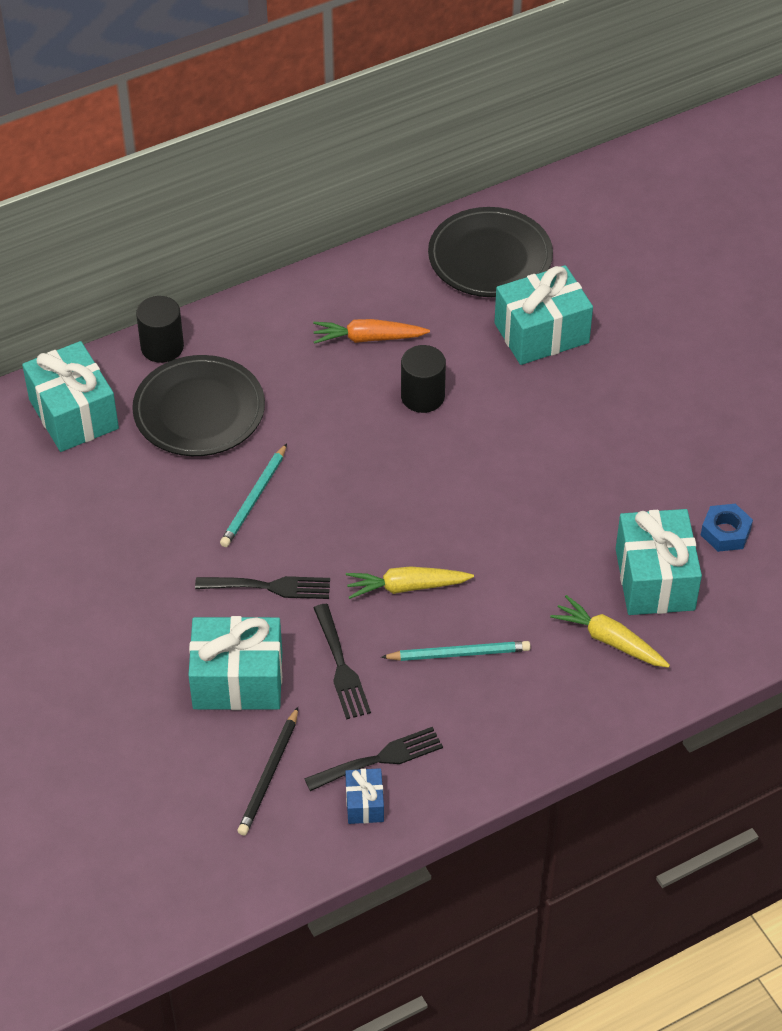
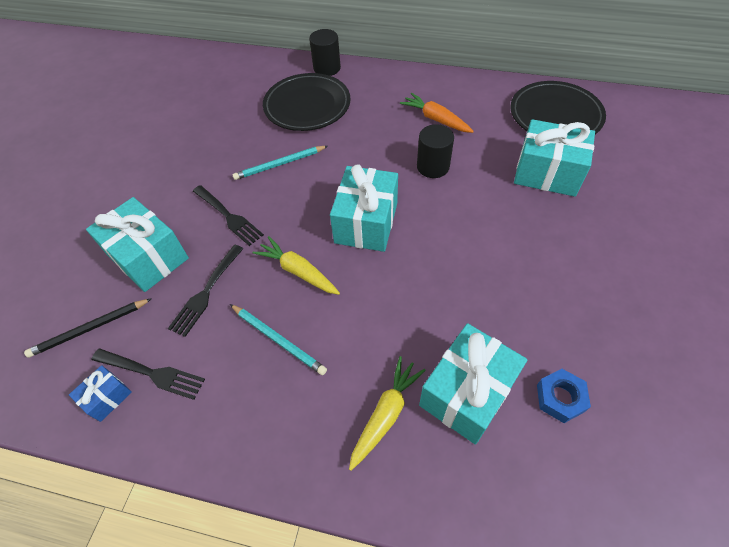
camera: 45 degrees right, 5 degrees up
turquoise gift [22,341,119,452] -> turquoise gift moved to [330,164,398,252]
yellow carrot [550,595,670,668] -> yellow carrot turned 45 degrees clockwise [349,356,426,471]

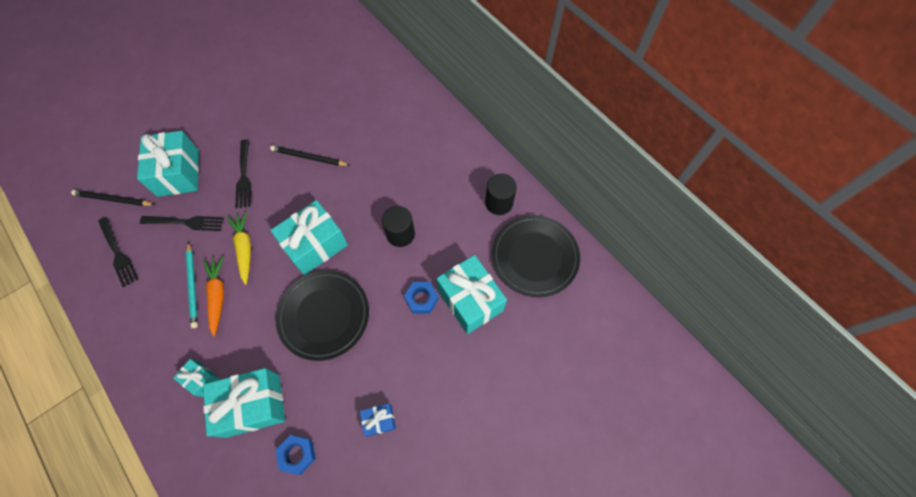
camera: 35 degrees right, 10 degrees up
blue gift [69,365,132,422] -> blue gift moved to [360,403,396,437]
black fork [168,244,243,337] -> black fork turned 150 degrees counterclockwise [140,216,224,231]
turquoise pencil [233,146,328,180] -> black pencil [270,145,350,166]
black plate [263,73,351,131] -> black plate moved to [276,270,369,361]
black cylinder [309,29,341,76] -> black cylinder moved to [485,174,517,215]
yellow carrot [349,356,426,471] -> turquoise gift [173,359,219,397]
orange carrot [400,93,474,133] -> orange carrot moved to [203,256,224,336]
none -> blue nut [404,282,439,314]

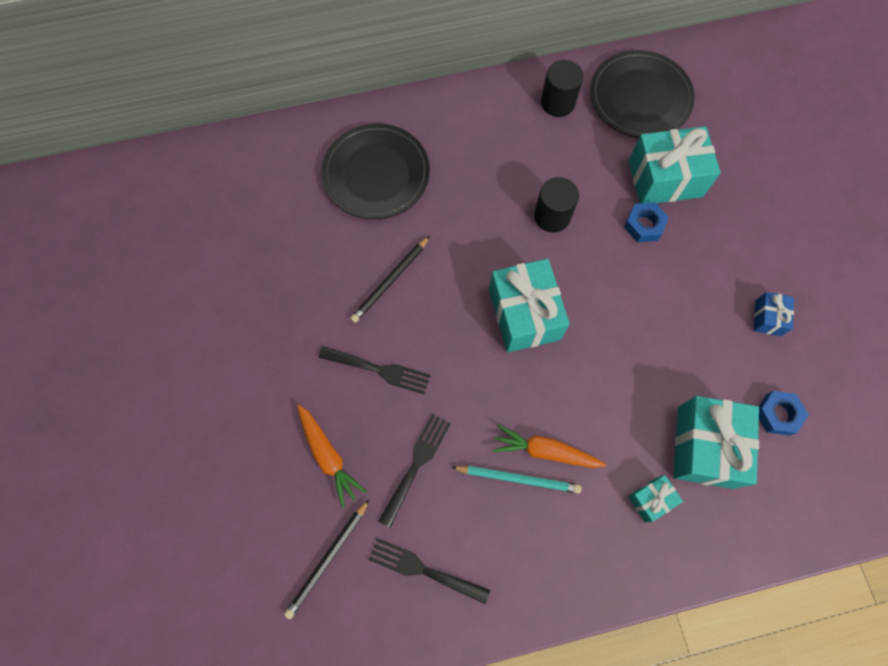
camera: 65 degrees left, 5 degrees up
black fork [98,217,138,287] -> black fork turned 150 degrees counterclockwise [368,538,490,604]
turquoise gift [137,131,199,197] -> orange carrot [297,405,367,508]
yellow carrot [227,211,251,285] -> none
black plate [276,270,369,361] -> black plate moved to [321,124,430,219]

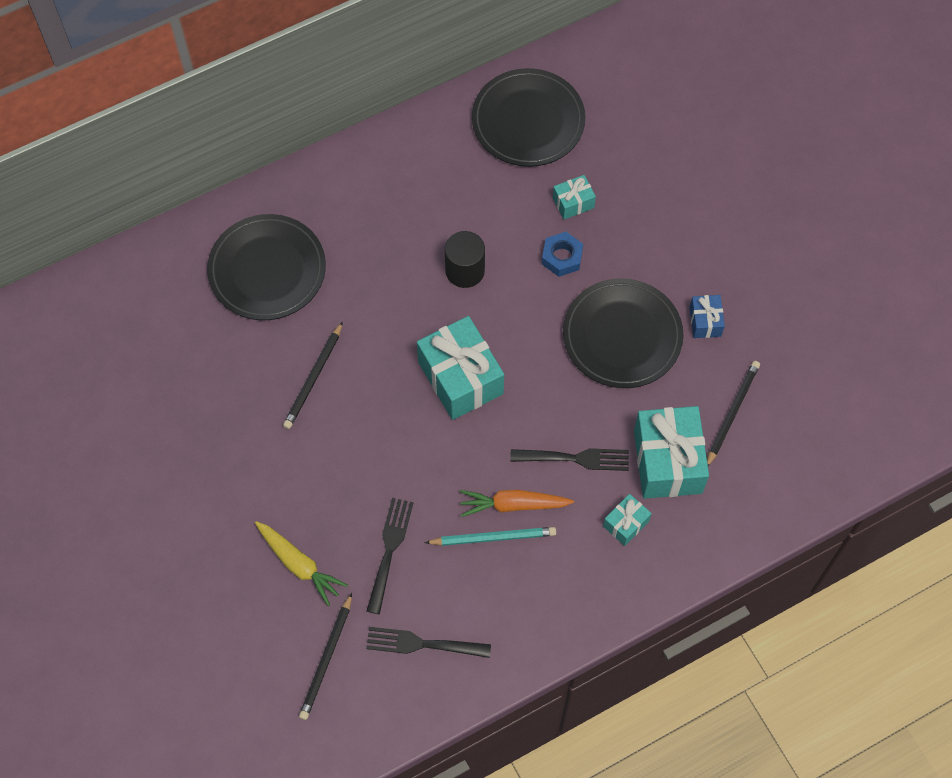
camera: 15 degrees left, 5 degrees down
orange carrot [297,405,367,508] -> yellow carrot [255,521,348,606]
black fork [318,346,431,394] -> black fork moved to [510,448,629,471]
black cylinder [541,60,584,117] -> none
turquoise gift [629,126,721,203] -> turquoise gift [553,175,596,219], size x0.49
blue nut [759,391,809,436] -> black pencil [707,361,760,466]
none -> black plate [563,278,683,388]

